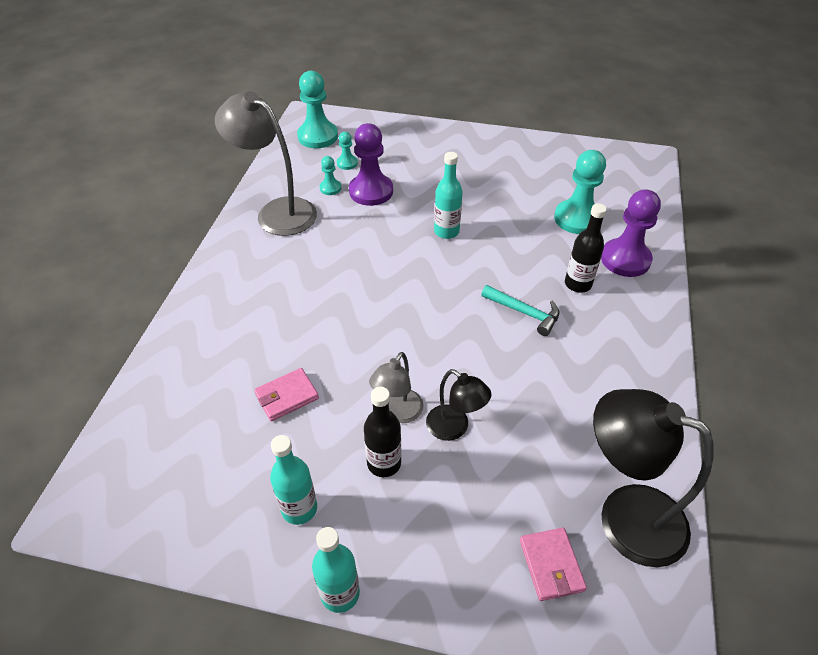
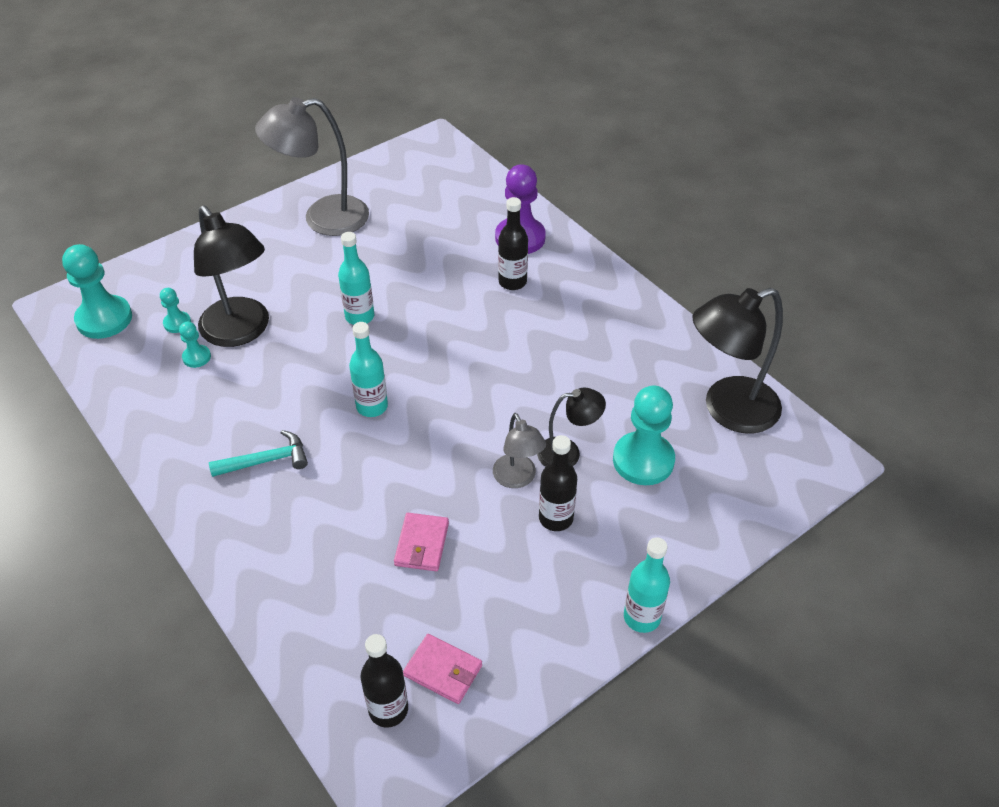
camera: 50 degrees left, 0 degrees up
grey lamp [215,91,317,236] -> grey lamp moved to [255,97,369,236]
turquoise bottle [270,435,317,525] -> turquoise bottle moved to [349,322,388,417]
purple pawn [349,123,393,206] -> black lamp [194,206,269,347]
turquoise hammer [481,285,559,336] -> turquoise hammer moved to [209,430,308,477]
pink wallet [520,527,587,601] -> pink wallet moved to [403,634,482,704]
turquoise pawn [554,150,606,234] -> turquoise pawn moved to [613,385,675,485]
none -> black bottle [360,634,408,727]

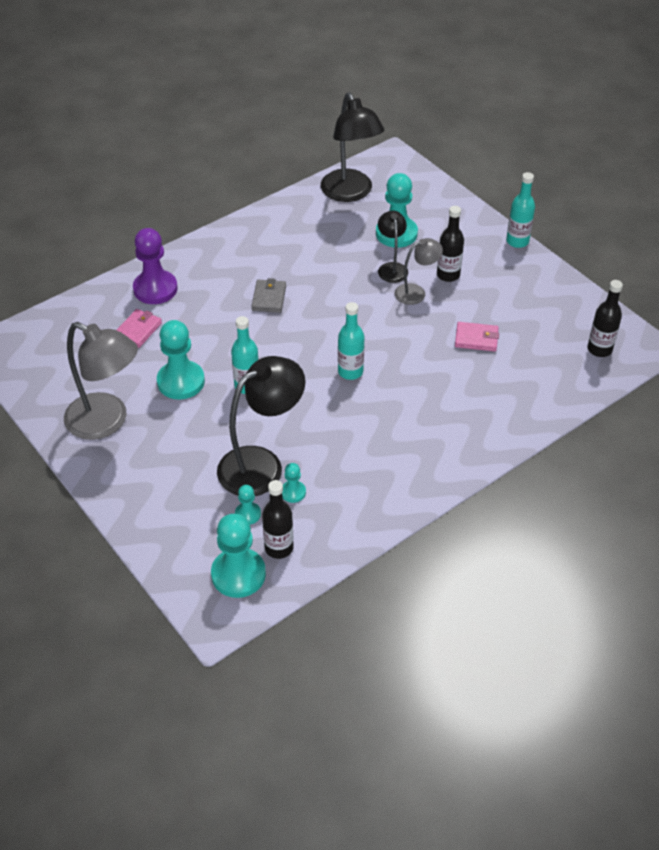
camera: 90 degrees left, 0 degrees up
turquoise hammer [209,430,308,477] -> none
grey lamp [255,97,369,236] -> grey lamp turned 45 degrees counterclockwise [64,322,138,440]
pink wallet [403,634,482,704] -> pink wallet moved to [117,309,162,348]
black bottle [498,197,528,290] -> black bottle moved to [262,480,294,559]
none -> turquoise pawn [157,320,205,400]
none -> grey wallet [251,278,286,313]

